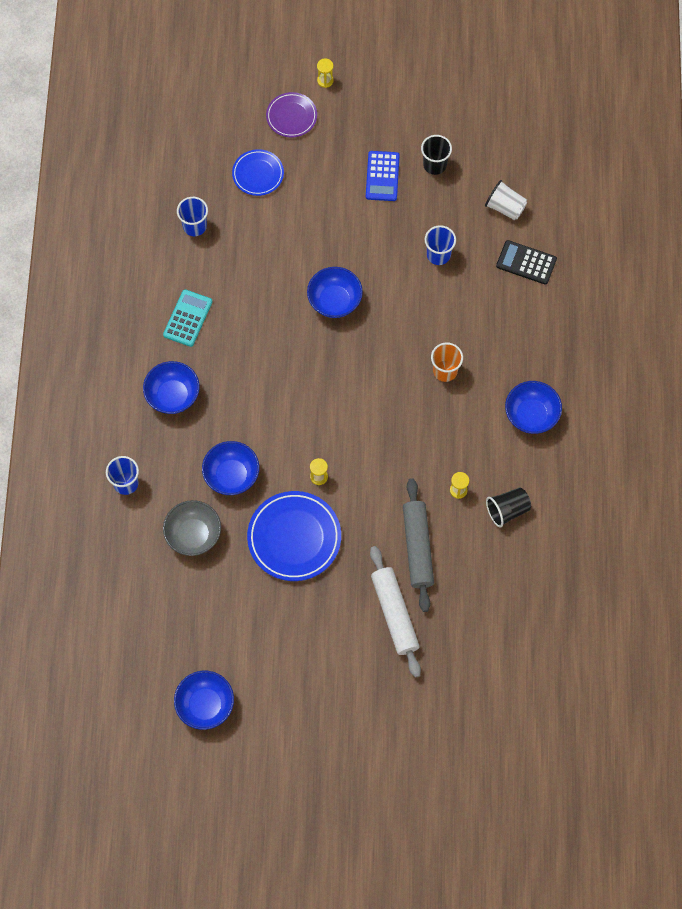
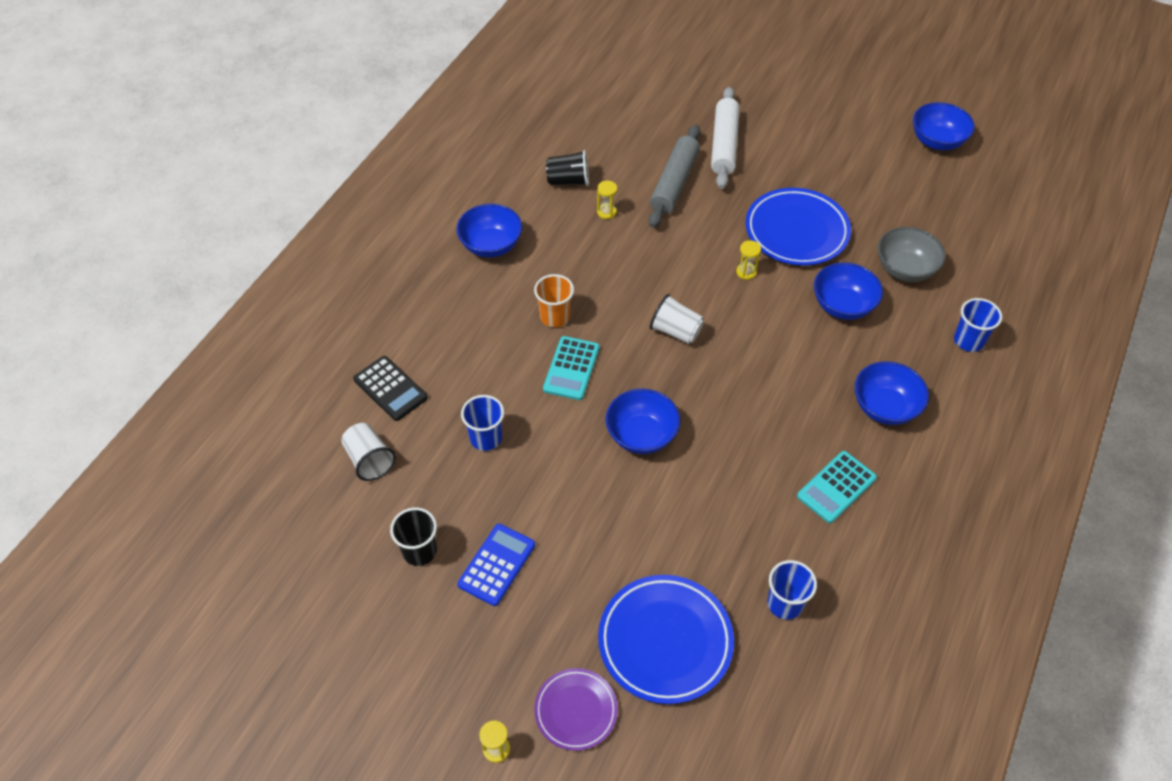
camera: 155 degrees left, 15 degrees down
blue plate [232,149,284,196] -> blue plate [598,575,734,704], size x1.69
none -> turquoise calculator [543,336,600,400]
none -> white cup [650,294,704,344]

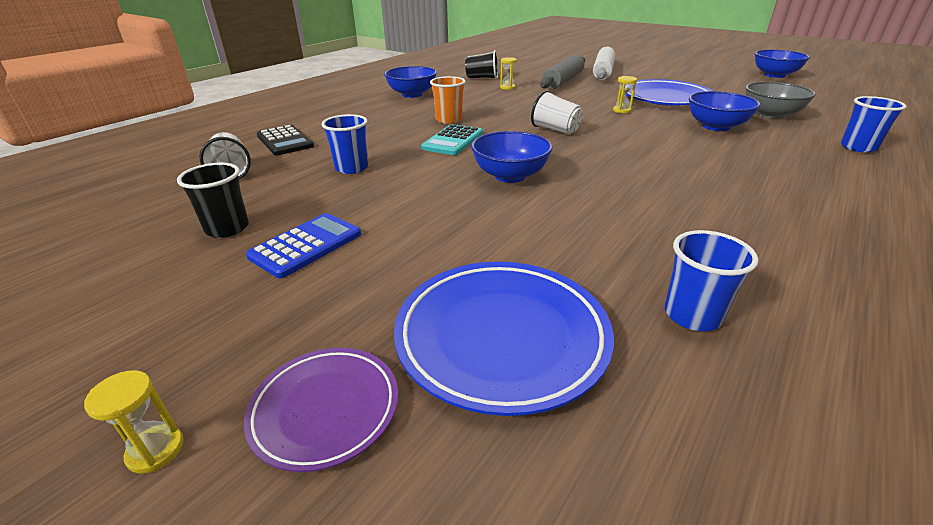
camera: 10 degrees right, 20 degrees down
turquoise calculator [797,451,877,523] -> none
blue bowl [855,361,929,425] -> none

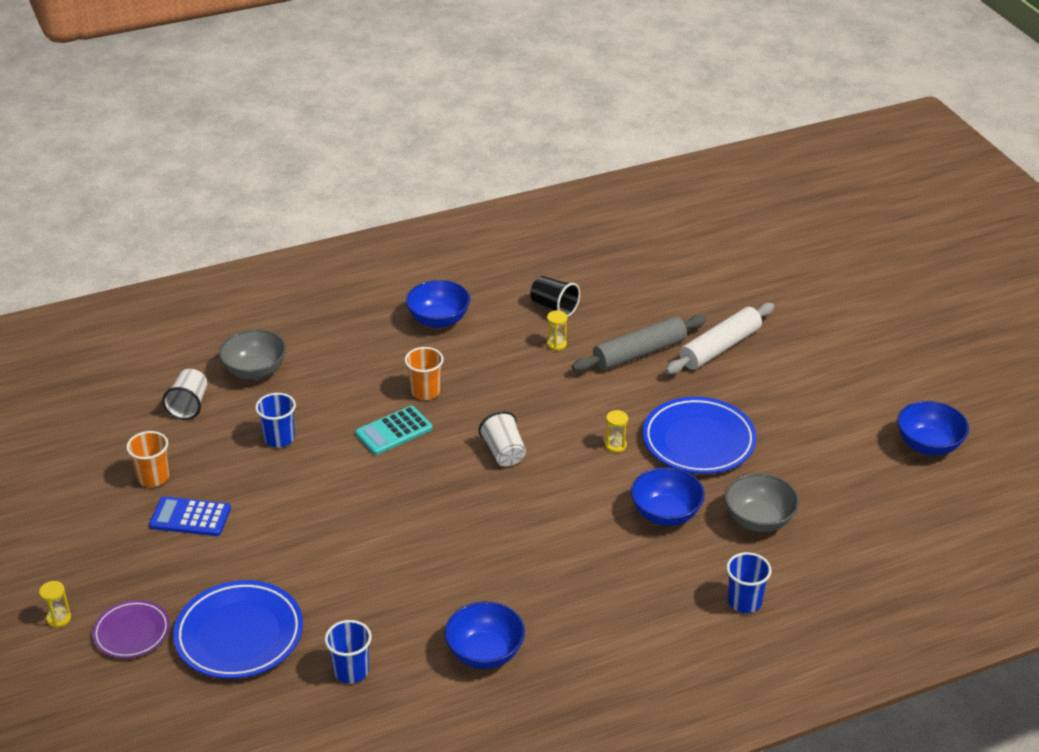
camera: 30 degrees right, 5 degrees up
black cup [177,162,249,238] -> orange cup [126,431,169,487]
blue calculator [246,213,361,278] -> blue calculator turned 150 degrees counterclockwise [149,496,231,536]
black calculator [257,125,314,155] -> grey bowl [219,329,286,380]
blue bowl [471,131,553,183] -> blue bowl moved to [444,601,525,669]

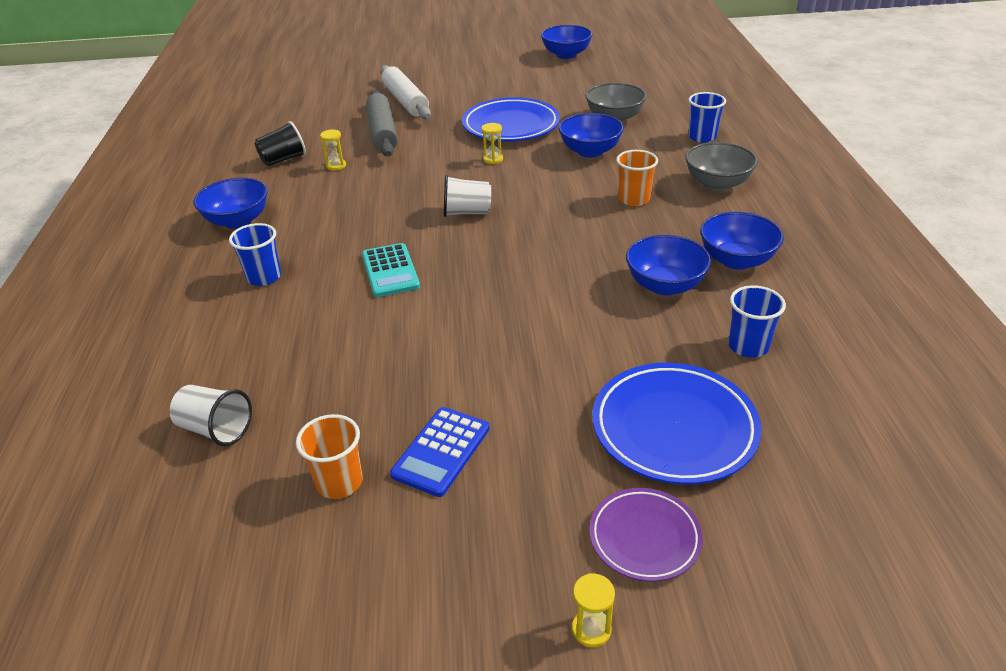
camera: 70 degrees left, 0 degrees up
grey bowl [219,329,286,380] -> grey bowl moved to [685,142,758,191]
blue cup [255,393,296,447] -> blue cup moved to [229,223,281,286]
orange cup [404,347,444,400] -> orange cup moved to [616,150,658,206]
none -> blue bowl [626,235,711,295]

